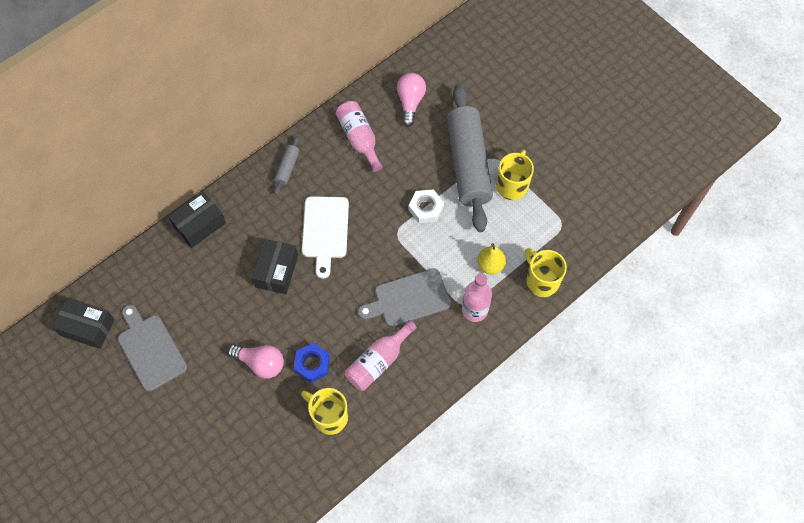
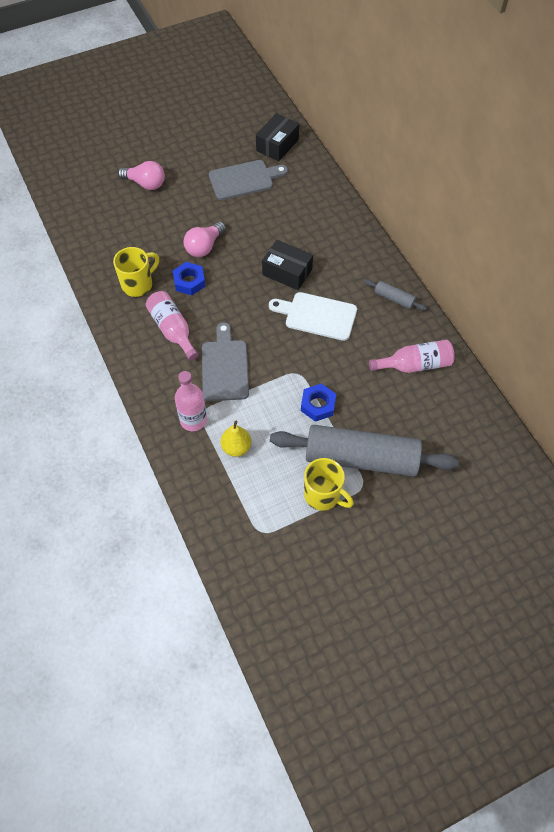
camera: 105 degrees right, 5 degrees down
black box [168,191,226,248] -> none
pink light bulb [397,73,426,127] -> pink light bulb moved to [118,161,165,190]
white nut [409,189,444,223] -> blue nut [301,383,336,422]
yellow mug [525,248,567,297] -> none

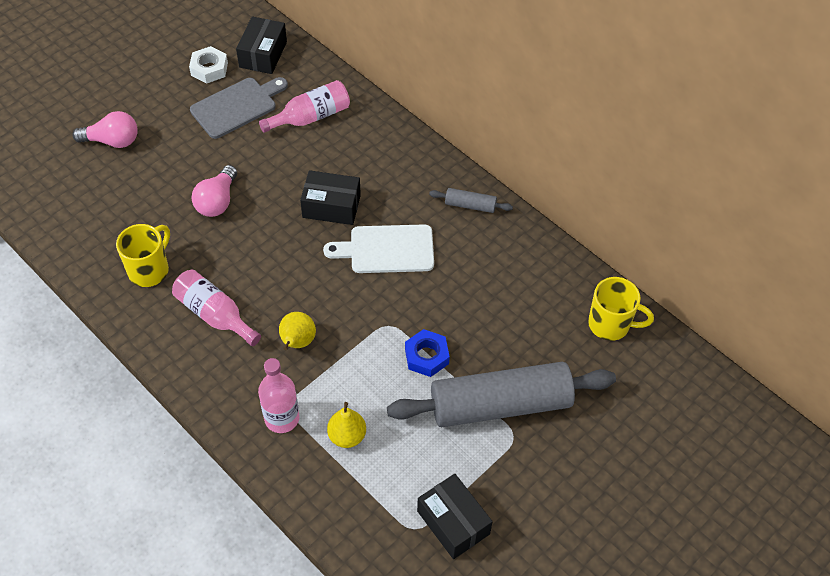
camera: 20 degrees left, 5 degrees down
blue nut [173,262,205,295] -> none
grey cutting board [202,322,249,401] -> yellow pear [279,312,316,350]
yellow mug [304,458,354,511] -> yellow mug moved to [588,277,654,341]
pink bottle [369,340,454,373] -> pink bottle moved to [259,80,350,133]
none -> white nut [189,46,228,84]
none -> black box [417,474,493,559]

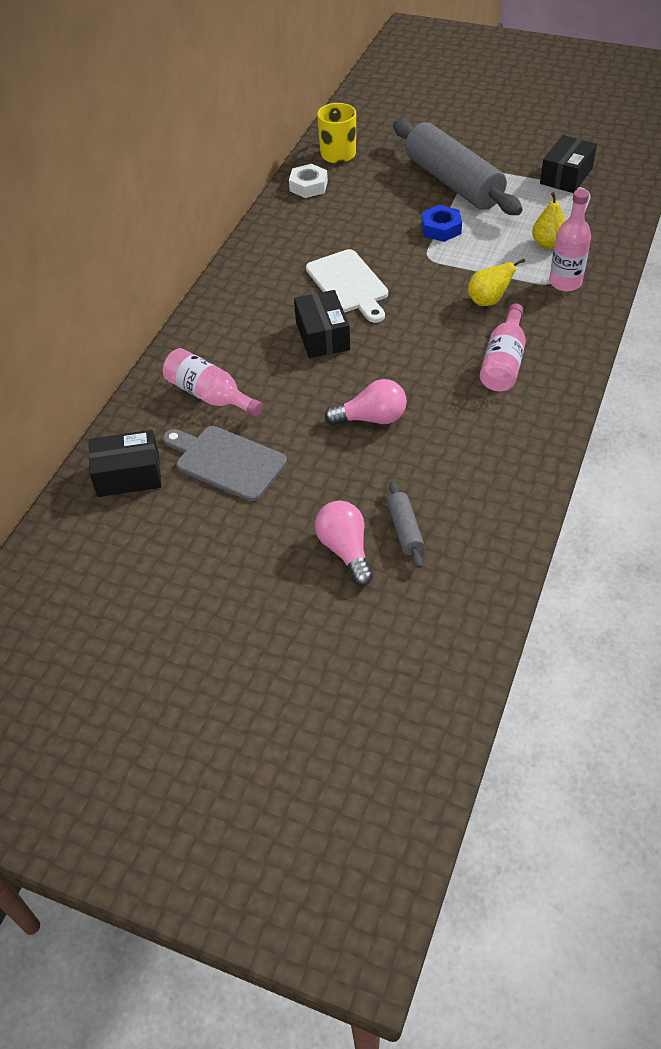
camera: 110 degrees left, 5 degrees down
yellow mug [116,224,170,287] -> none
white nut [189,46,228,84] -> white nut moved to [289,164,328,198]
grey rolling pin [429,188,513,213] -> grey rolling pin moved to [387,481,424,568]

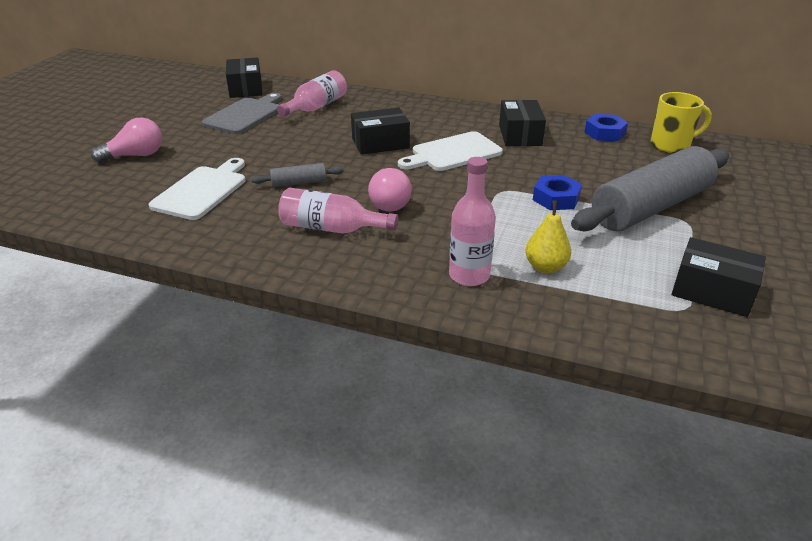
camera: 85 degrees right, 15 degrees down
white nut [289,164,328,198] -> blue nut [584,114,628,141]
pink light bulb [325,379,407,425] -> pink light bulb moved to [368,168,412,212]
grey rolling pin [387,481,424,568] -> grey rolling pin moved to [252,163,344,187]
yellow pear [468,259,525,306] -> none
none -> white cutting board [149,158,245,220]
none -> black box [499,100,546,146]

